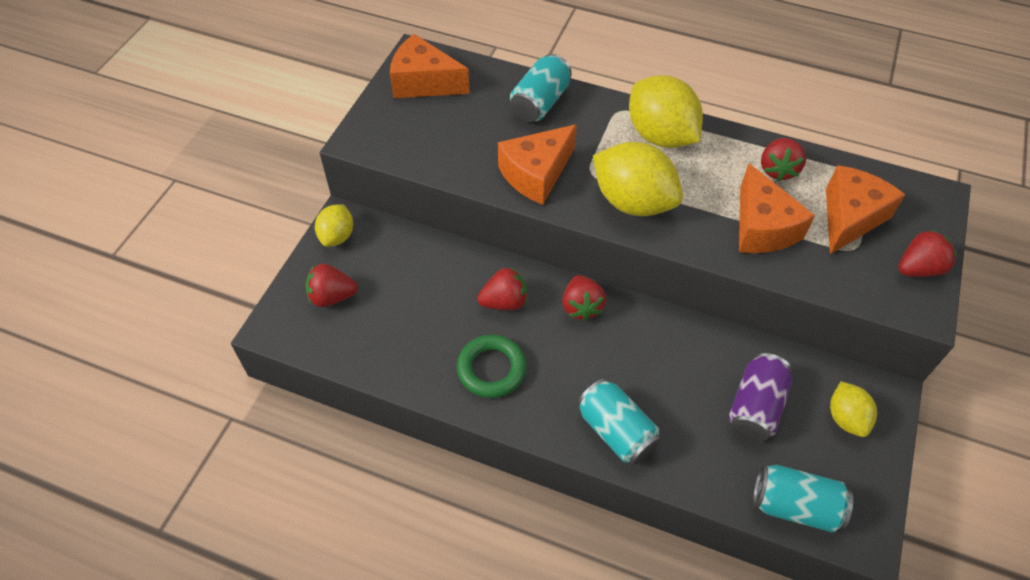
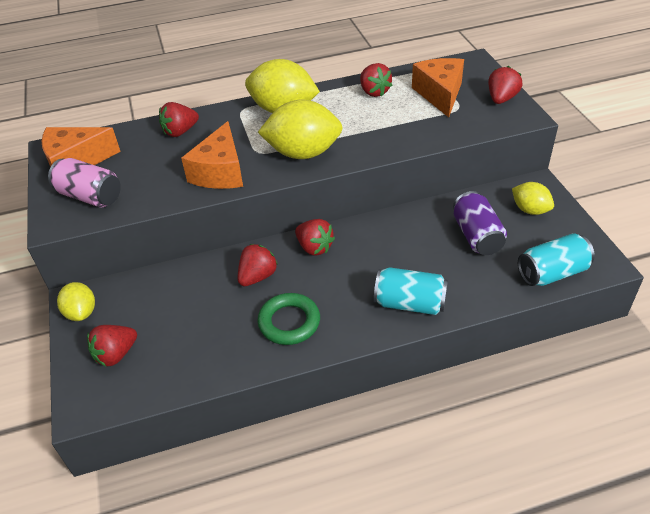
camera: 35 degrees left, 10 degrees down
turquoise can [510,54,572,122] -> red strawberry [159,102,199,137]
orange cheese [739,163,815,253] -> none
none -> pink can [48,158,121,207]

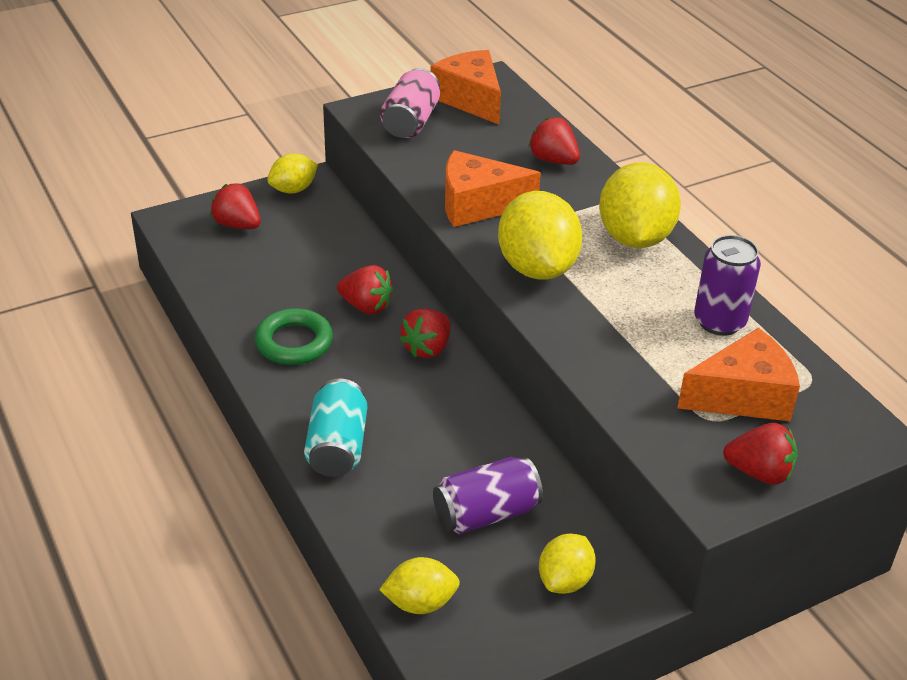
camera: 75 degrees right, 5 degrees down
red strawberry [360,63,392,97] -> purple can [694,235,761,336]
turquoise can [518,233,595,286] -> yellow lemon [379,557,460,614]

